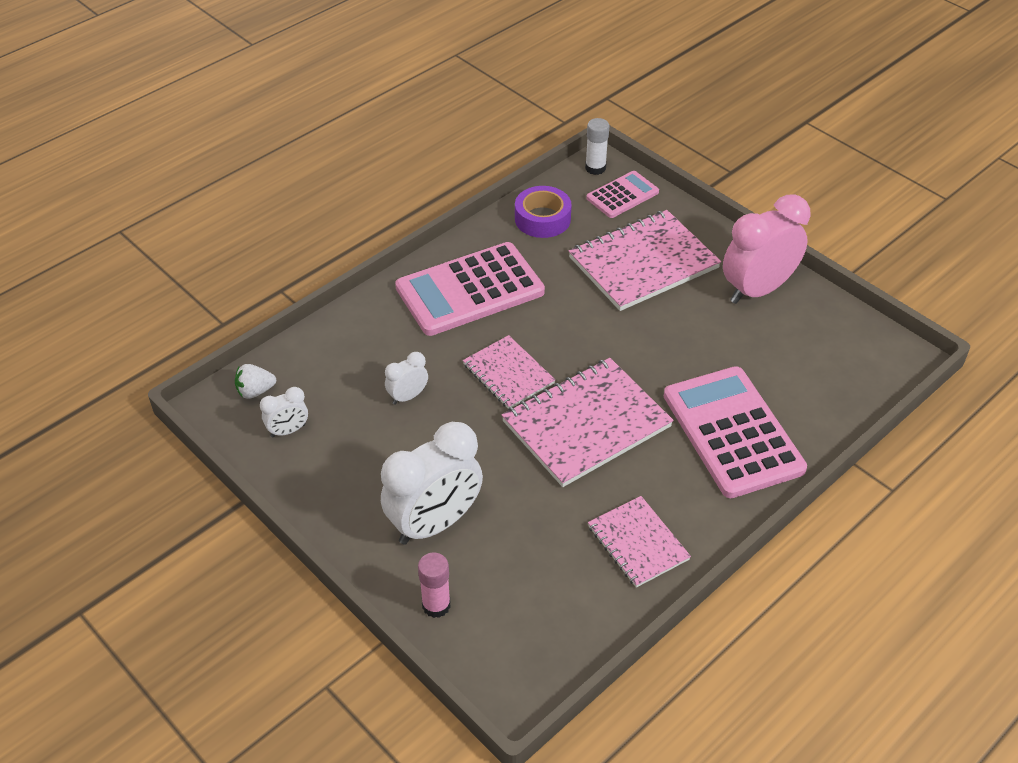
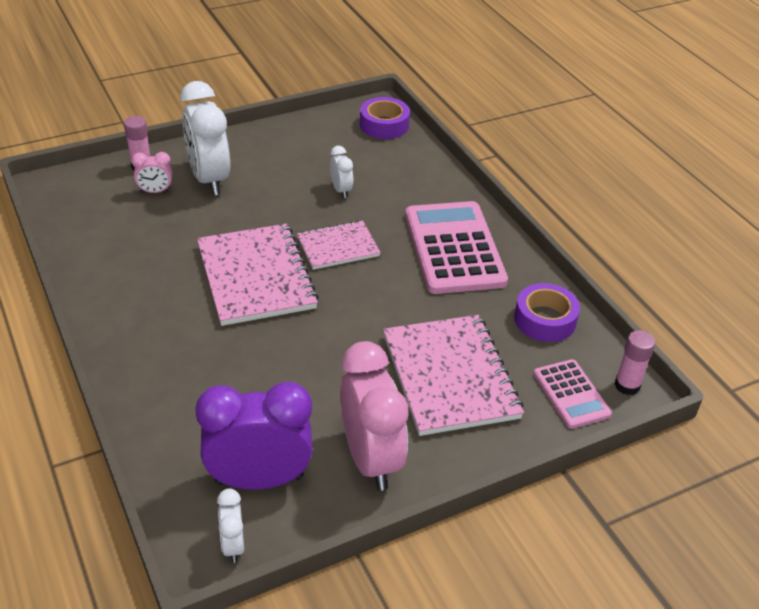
camera: 105 degrees right, 5 degrees down
white strawberry [235,364,276,399] -> purple tape [360,97,410,139]
white clock [260,387,308,437] -> white clock moved to [217,489,244,563]
white glue stick [585,118,609,175] -> pink glue stick [615,330,656,395]
pink notebook [588,496,691,588] -> none
pink calculator [664,366,807,498] -> none
none -> pink clock [132,152,172,193]
none -> purple clock [195,382,313,490]

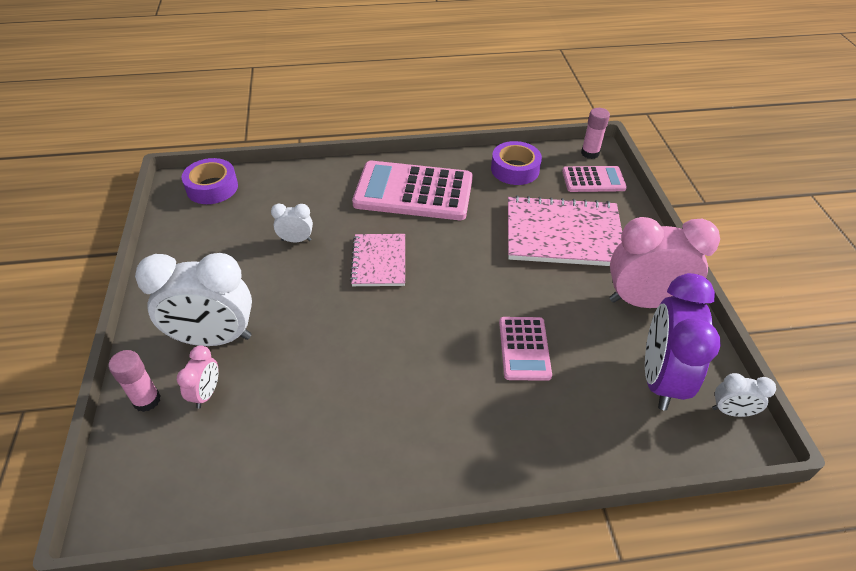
camera: 70 degrees left, 5 degrees up
pink notebook [197,224,319,326] -> none
none -> pink calculator [499,317,552,381]

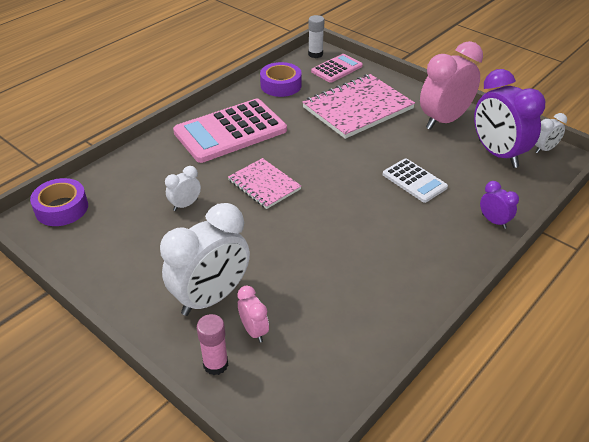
camera: 40 degrees left, 5 degrees down
pink calculator [499,317,552,381] -> white calculator [383,158,448,203]
pink glue stick [581,108,610,159] -> white glue stick [308,15,324,58]
none -> purple clock [480,181,519,229]

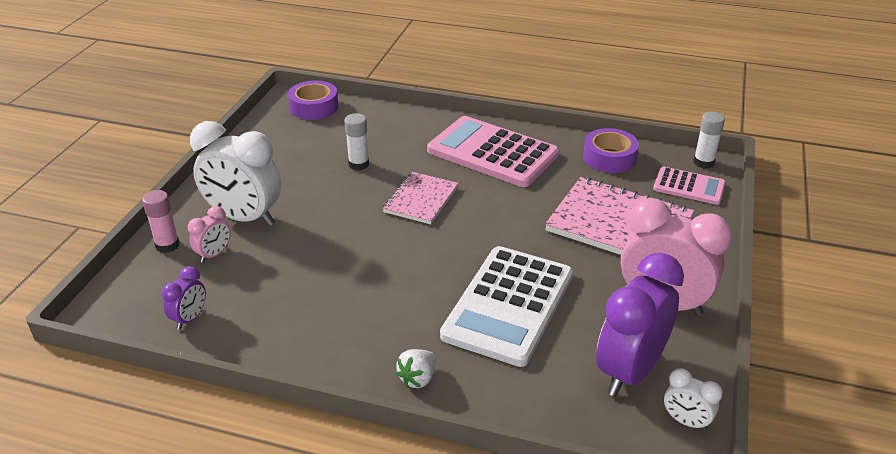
camera: 65 degrees right, 5 degrees down
white clock [165,166,201,211] -> white glue stick [344,113,369,170]
white calculator [383,158,448,203] -> white calculator [440,246,573,367], size x1.88
purple clock [480,181,519,229] -> purple clock moved to [161,266,206,330]
none -> white strawberry [395,349,436,388]

